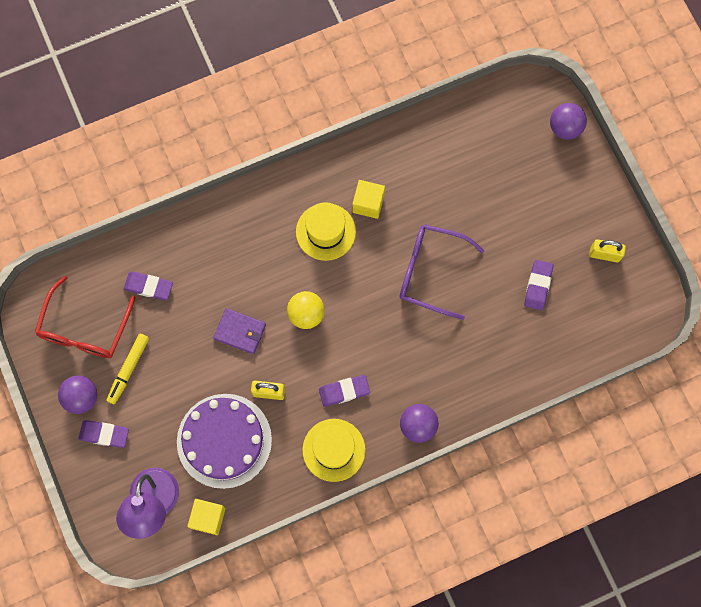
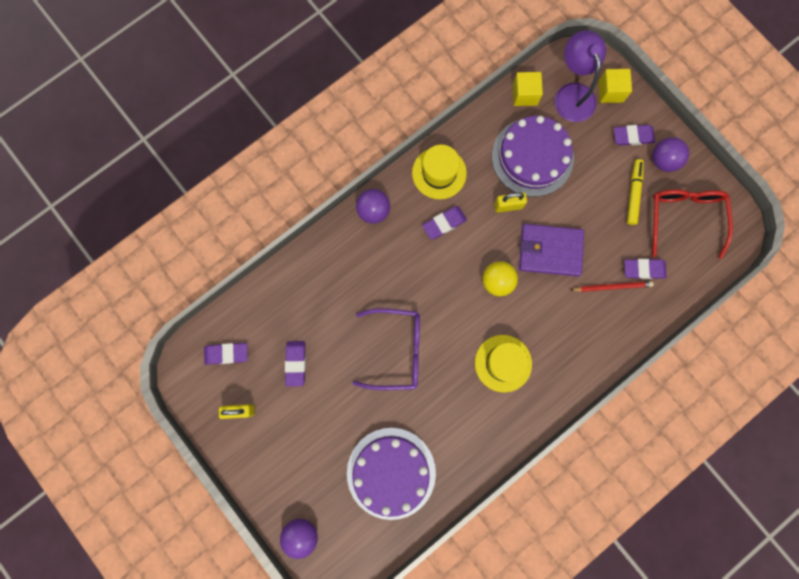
camera: 165 degrees right, 5 degrees up
purple wallet [213,308,266,354] -> purple wallet [519,224,584,277], size x1.54
yellow cube [352,180,385,219] -> yellow cube moved to [599,69,632,103]
none -> purple eraser [204,343,248,365]
none -> purple cake [347,428,436,520]
none -> red pencil [571,281,654,292]

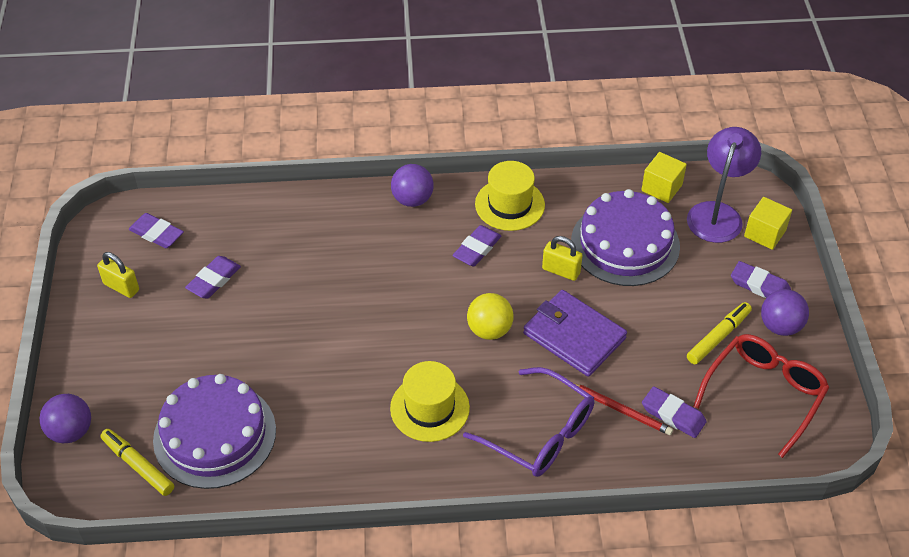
camera: 35 degrees right, 30 degrees down
purple glasses [353,308,420,390] -> purple glasses moved to [463,367,594,477]
purple eraser [422,206,467,240] -> purple eraser turned 60 degrees counterclockwise [452,225,501,267]
none -> yellow marker [100,429,174,496]

